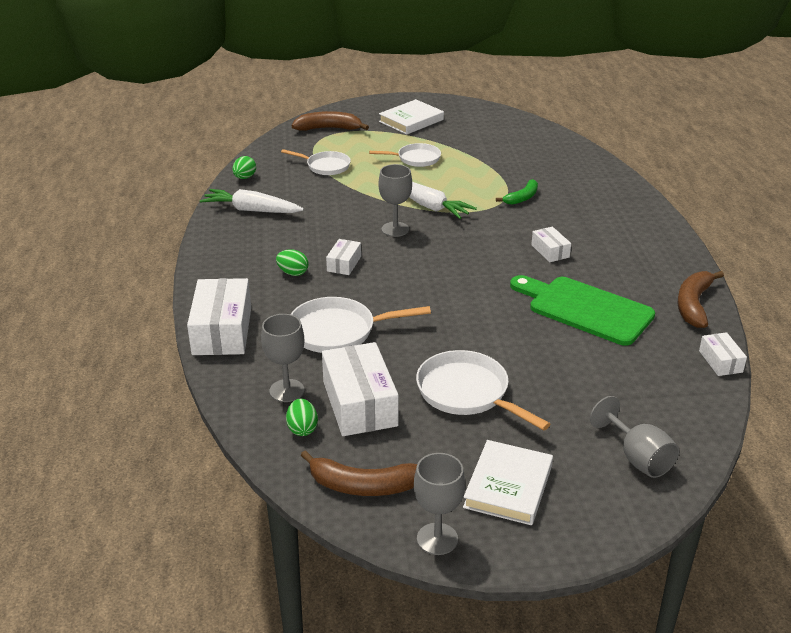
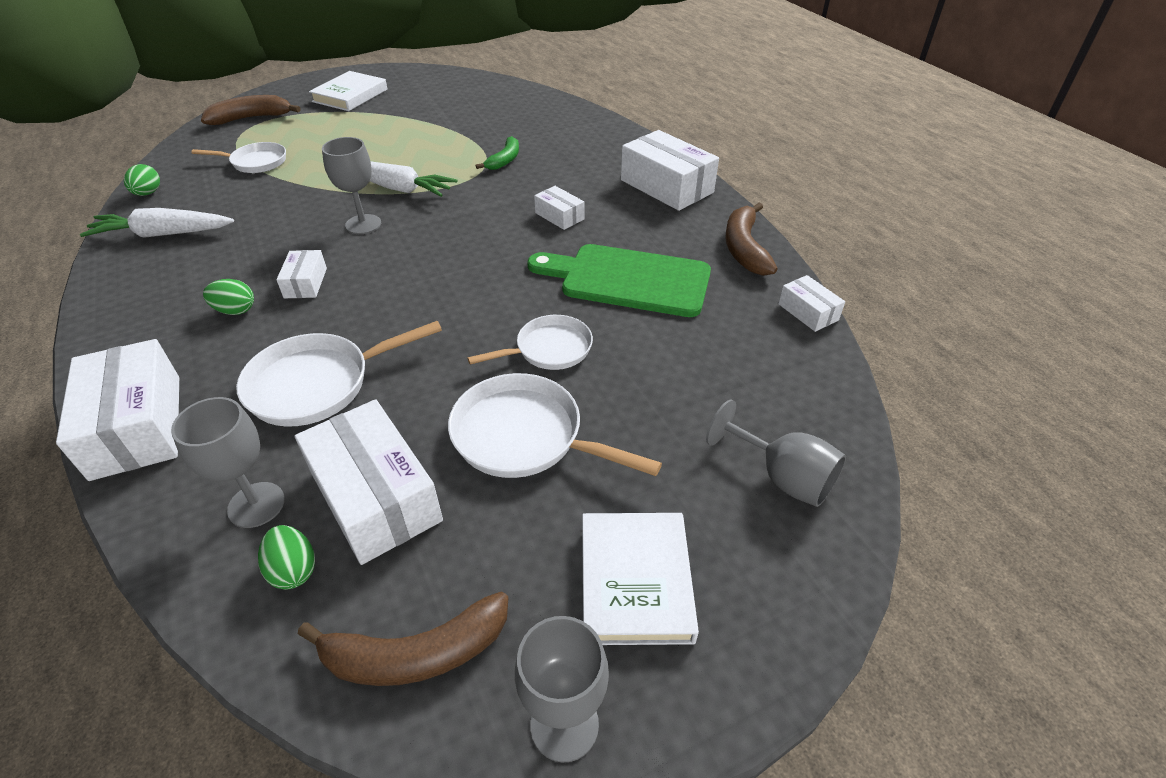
camera: 20 degrees left, 10 degrees up
white pan [369,143,441,167] -> white pan moved to [468,315,593,370]
none -> white box [621,130,719,211]

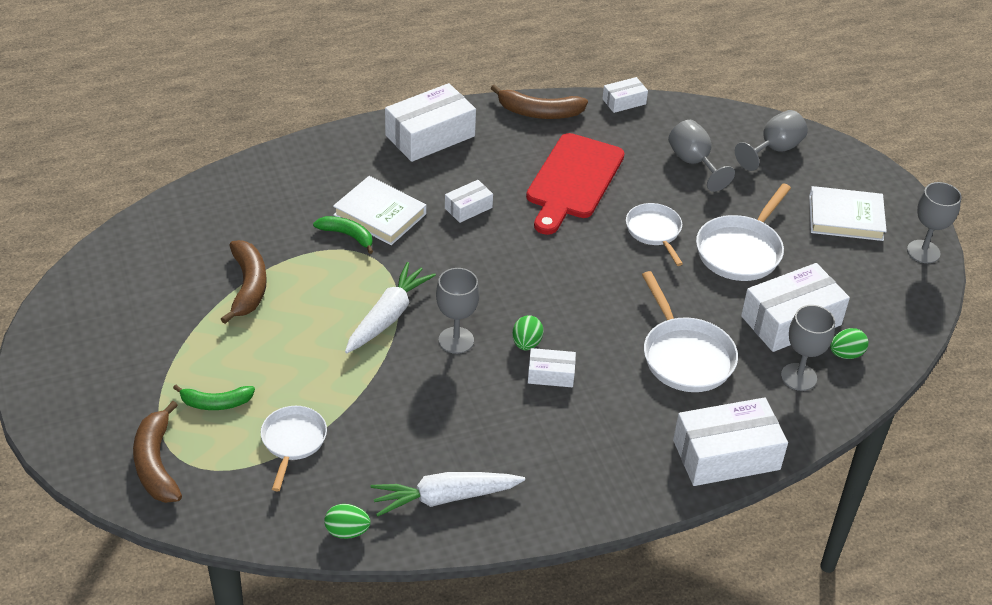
camera: 85 degrees left, 0 degrees up
white carrot [80,208,234,238] -> white carrot turned 75 degrees clockwise [371,472,525,517]
green egg [203,279,254,315] -> green egg moved to [513,315,544,351]
brown banana [298,592,508,686] -> brown banana moved to [221,240,267,324]
white book [309,71,388,111] -> white book moved to [333,176,426,245]
green cutting board [527,244,711,317] -> red cutting board [526,133,624,235]
none -> green banana [173,385,255,410]
none -> grey goblet [668,120,735,192]

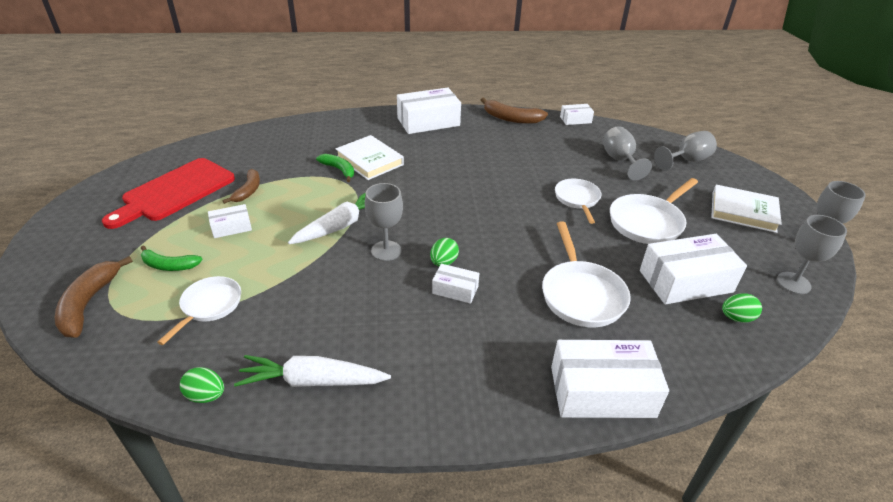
camera: 15 degrees right, 5 degrees down
brown banana [221,240,267,324] -> brown banana [223,169,260,204], size x0.67
white box [445,180,493,223] -> white box moved to [208,204,252,238]
red cutting board [526,133,624,235] -> red cutting board moved to [102,158,235,229]
grey goblet [781,305,835,391] -> grey goblet moved to [777,215,847,294]

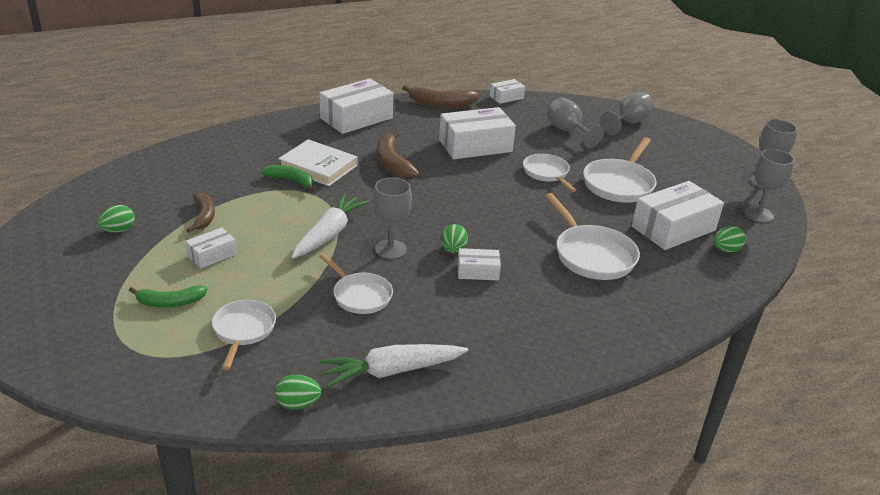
camera: 20 degrees left, 5 degrees down
brown banana [55,256,133,338] -> brown banana moved to [377,131,419,179]
red cutting board [102,158,235,229] -> green egg [98,205,135,233]
white box [551,340,669,418] -> white box moved to [439,107,516,159]
white book [711,184,782,233] -> none
none -> white pan [319,253,393,314]

